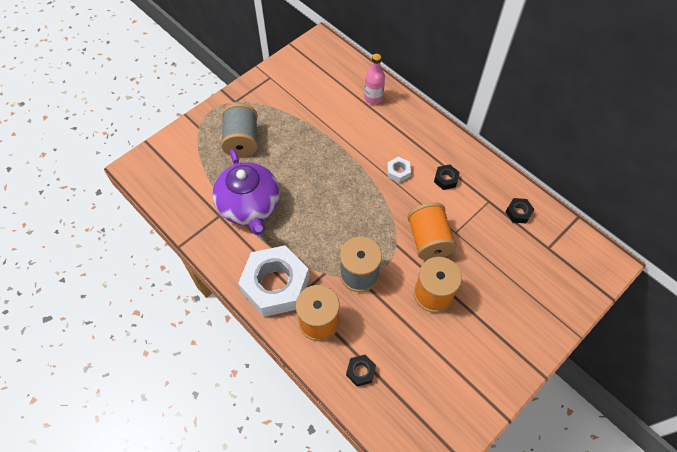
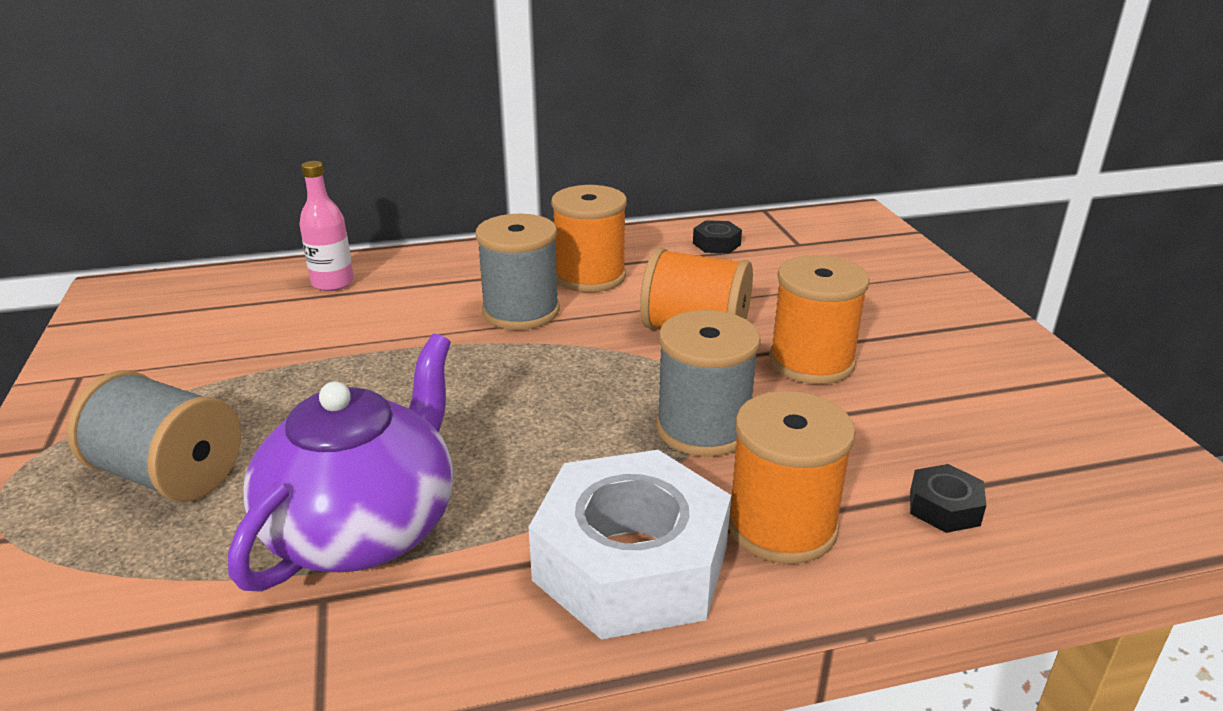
camera: 60 degrees left, 30 degrees down
purple teapot [212,149,280,235] -> purple teapot turned 75 degrees counterclockwise [228,334,453,592]
white nut [387,157,411,183] -> grey spool [476,214,560,330]
black nut [434,164,460,190] -> orange spool [551,185,627,292]

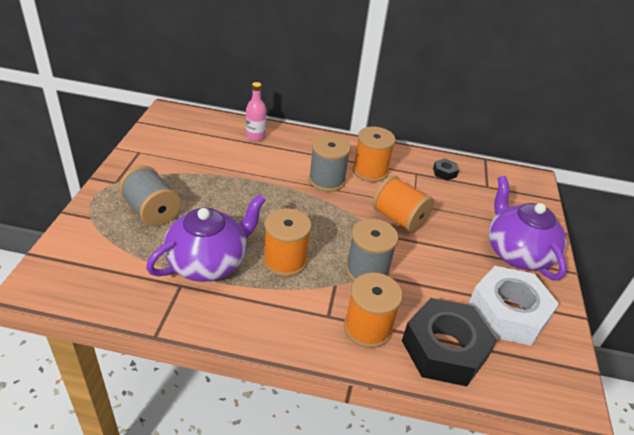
camera: 20 degrees right, 10 degrees up
white nut [529,450,731,640] -> white nut moved to [468,266,559,346]
orange spool [769,255,870,384] -> orange spool moved to [263,208,311,277]
black nut [910,464,986,533] -> black nut [402,298,497,386], size x2.44
none -> purple teapot [489,176,567,280]

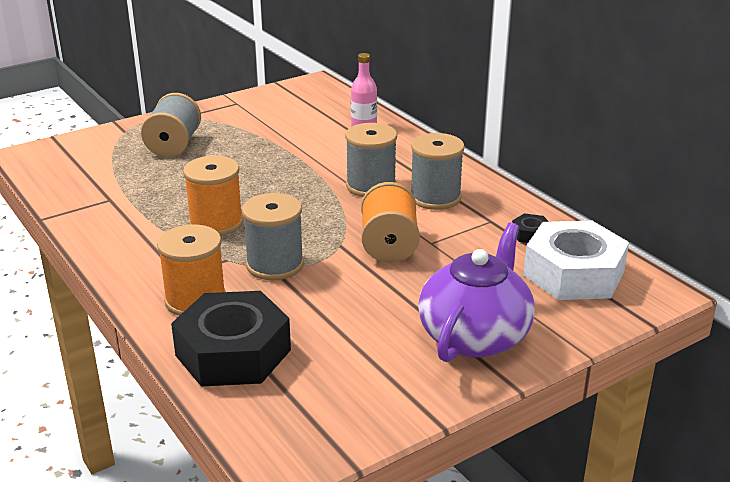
camera: 50 degrees right, 10 degrees down
purple teapot [146,194,266,282] -> none
orange spool [353,127,396,182] -> grey spool [411,133,465,210]
white nut [468,266,559,346] -> white nut moved to [523,221,629,300]

